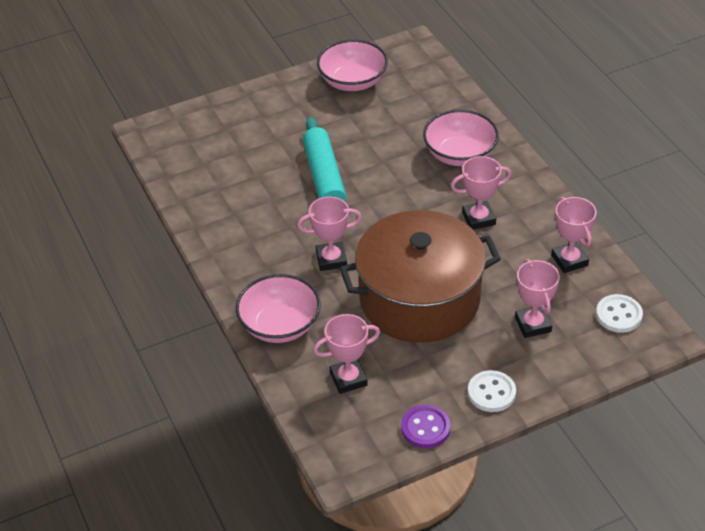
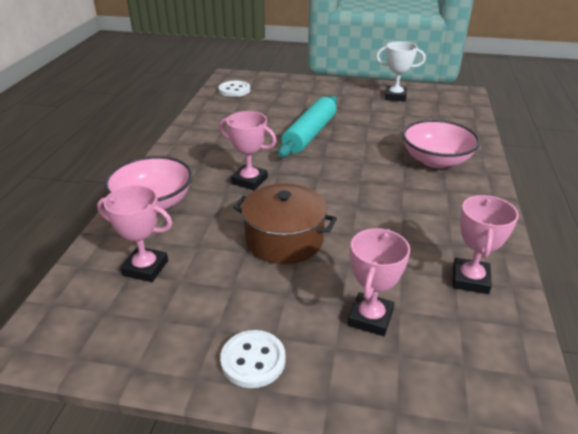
camera: 35 degrees right, 10 degrees down
pink bowl [317,40,388,91] -> white trophy [376,41,426,101]
brown pot [340,210,501,343] -> brown pot [233,183,337,264], size x0.59
purple button [401,405,450,448] -> none
pink trophy [451,156,511,230] -> none
white button [596,294,643,333] -> white button moved to [218,81,250,97]

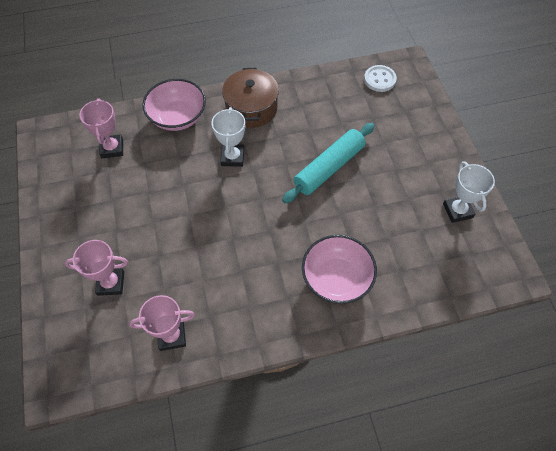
camera: 65 degrees right, 25 degrees up
pink trophy [219,111,276,191] -> white trophy [212,107,245,167]
white button [220,330,286,388] -> none
brown pot [233,183,337,264] -> brown pot moved to [222,68,279,128]
turquoise rolling pin [278,96,338,157] -> turquoise rolling pin turned 45 degrees counterclockwise [282,123,375,203]

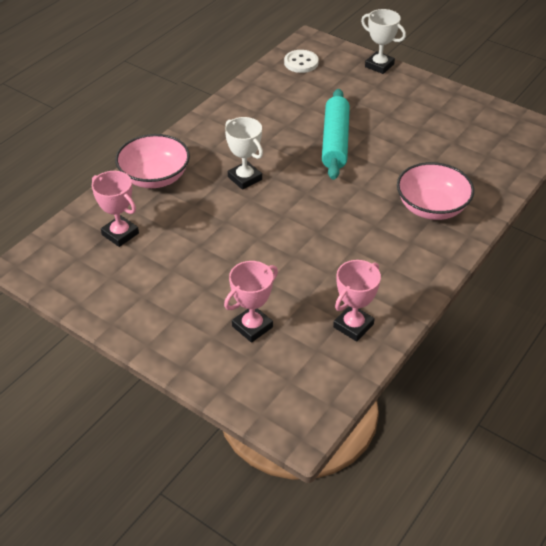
camera: 40 degrees left, 15 degrees down
brown pot [222,68,279,128] -> none
white trophy [443,161,495,223] -> white trophy moved to [361,9,406,74]

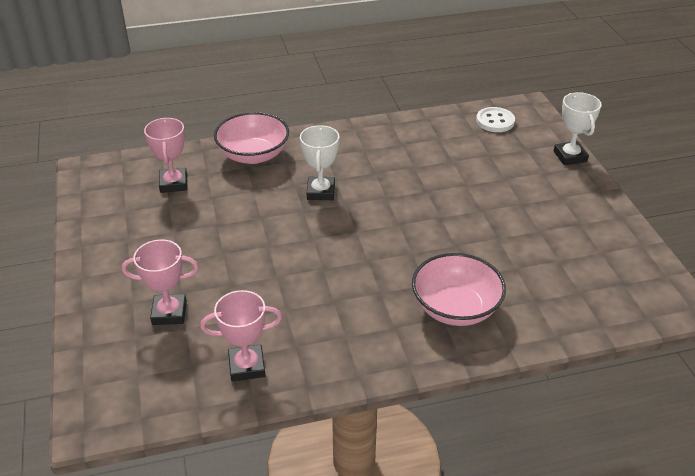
camera: 40 degrees right, 5 degrees down
turquoise rolling pin [322,89,350,180] -> none

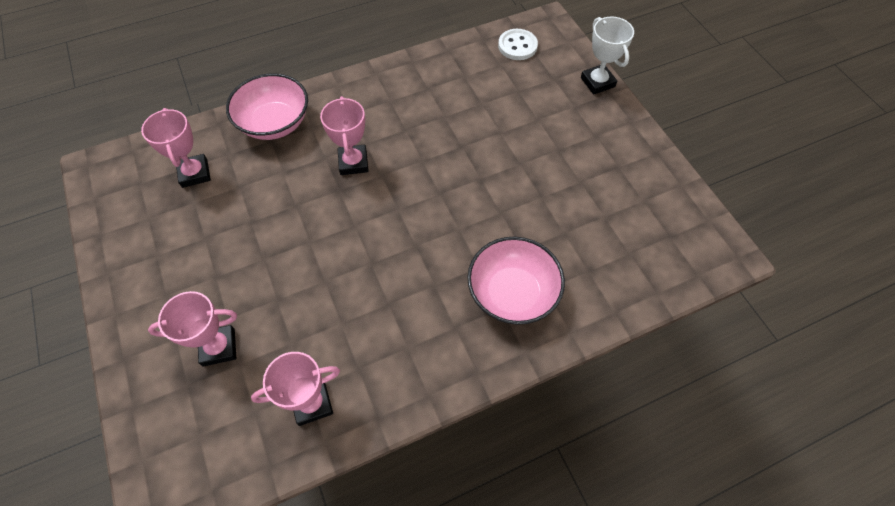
camera: 10 degrees left, 20 degrees up
white trophy [300,125,339,200] -> pink trophy [320,96,369,175]

